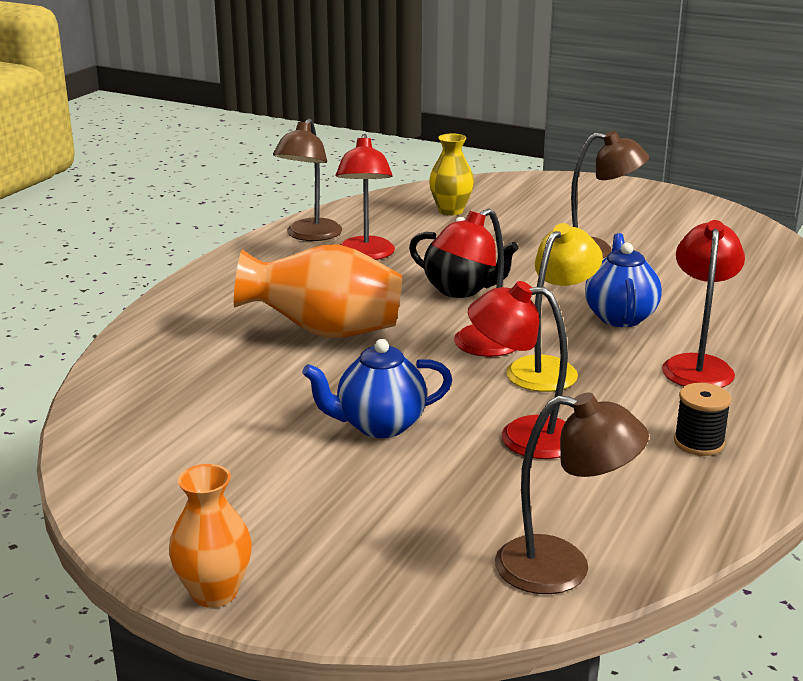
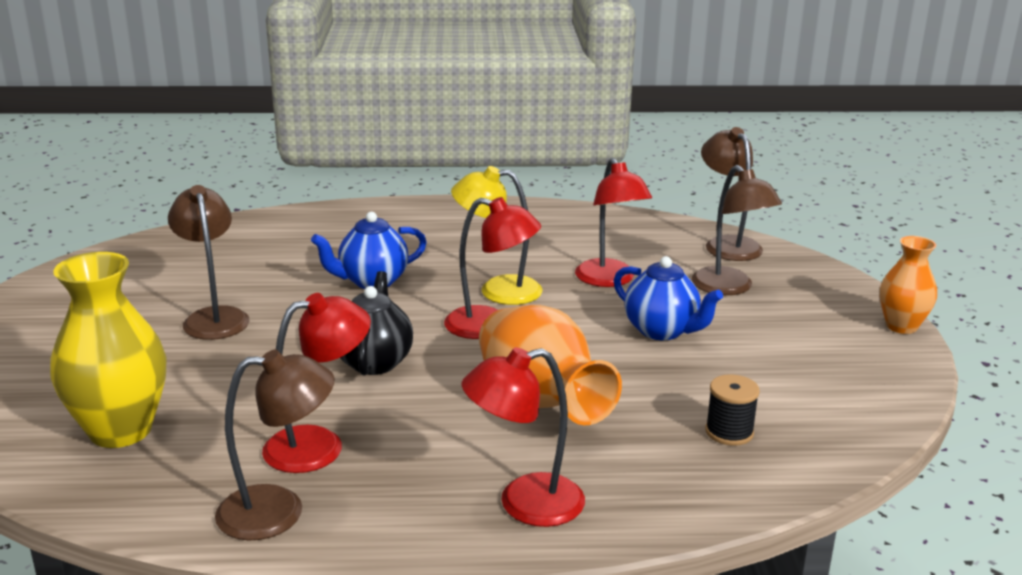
camera: 120 degrees left, 0 degrees up
yellow vase [429,133,474,215] -> yellow vase [50,252,167,448], size x1.66
red lamp [662,220,745,388] -> red lamp moved to [461,347,585,527]
black spool [674,383,732,456] -> black spool moved to [706,374,760,446]
none -> brown lamp [691,165,782,295]

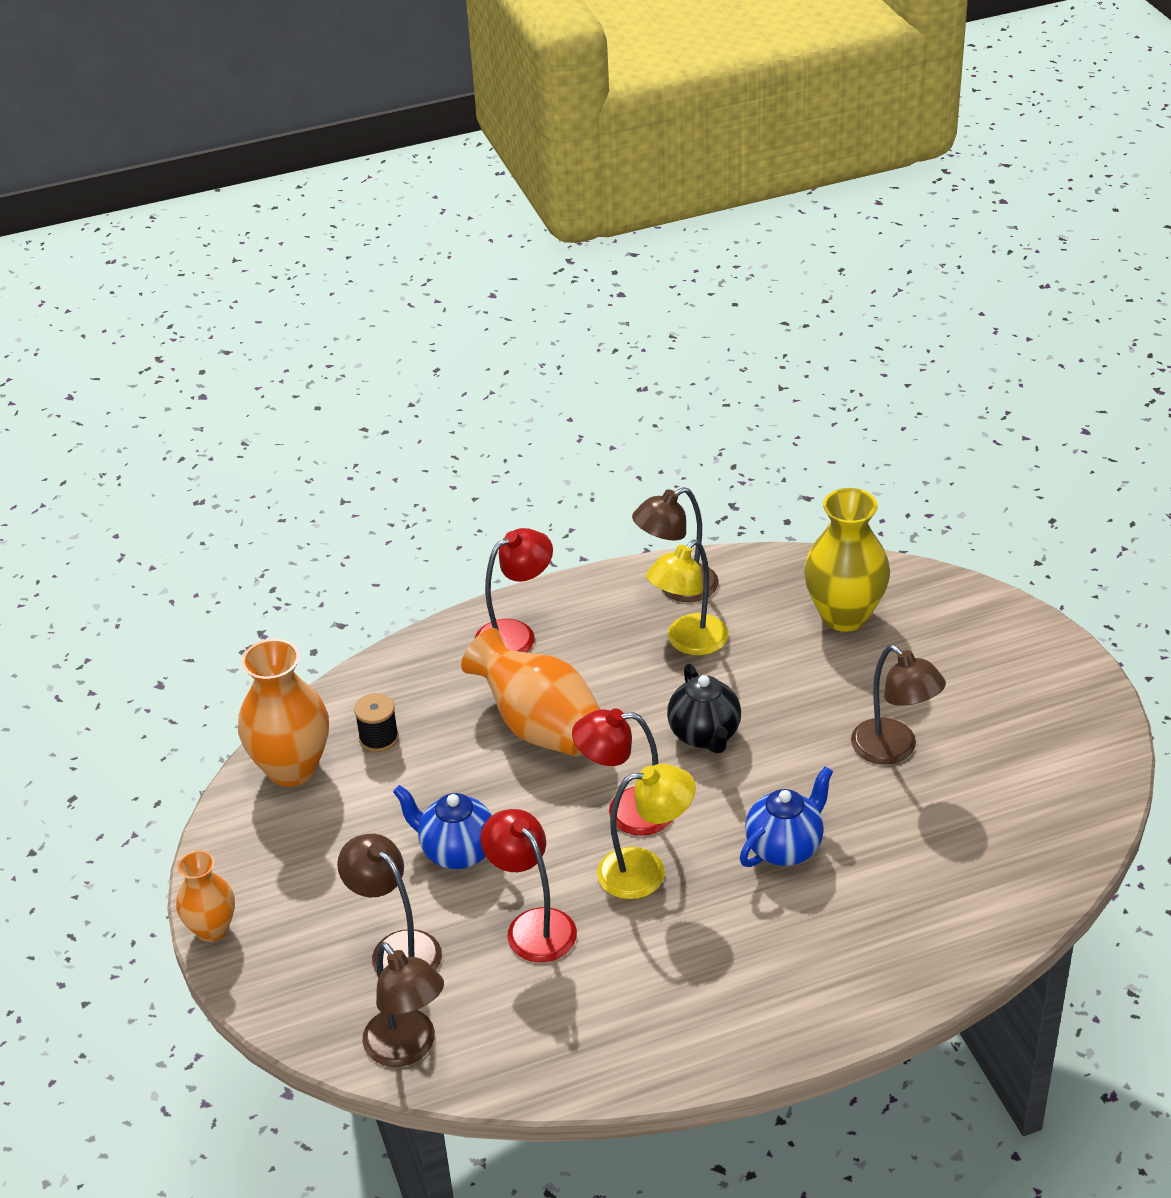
camera: 165 degrees right, 15 degrees up
red lamp [262,293,371,473] -> yellow lamp [646,540,729,655]
none -> orange vase [238,639,329,787]

